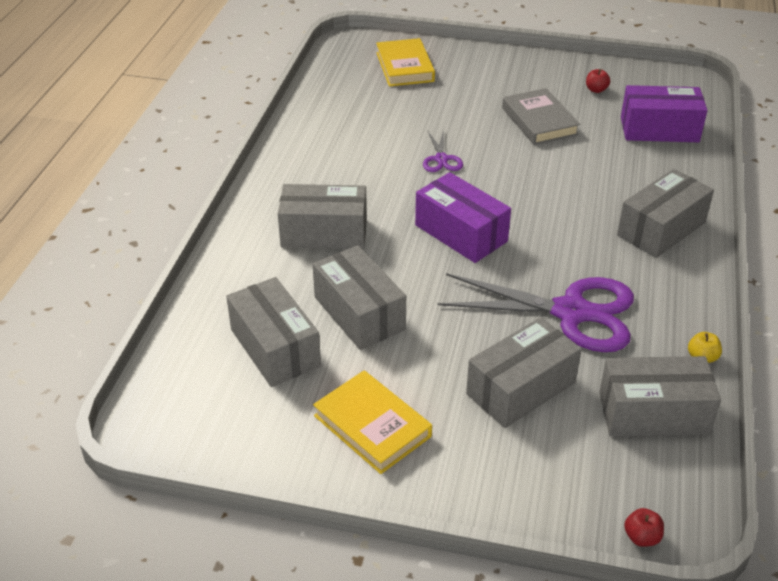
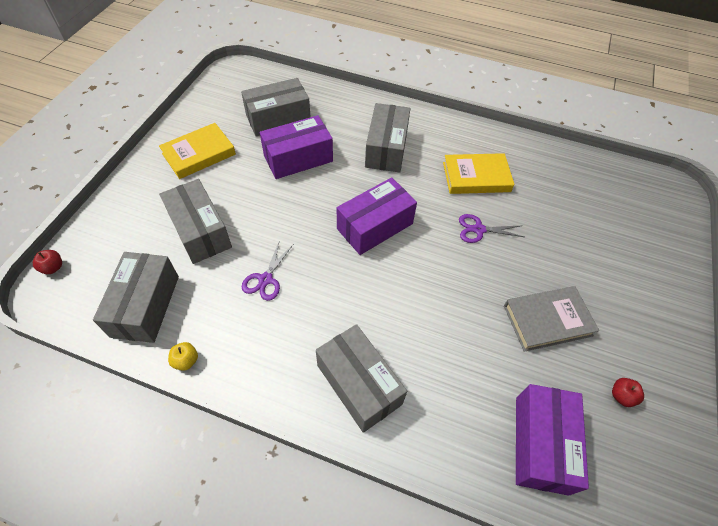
camera: 95 degrees right, 15 degrees up
grey box [313,245,406,350] -> purple box [260,115,333,179]
yellow book [376,38,435,86] -> yellow book moved to [443,153,514,194]
purple scissors [438,273,634,352] -> purple scissors [242,240,293,301], size x0.46

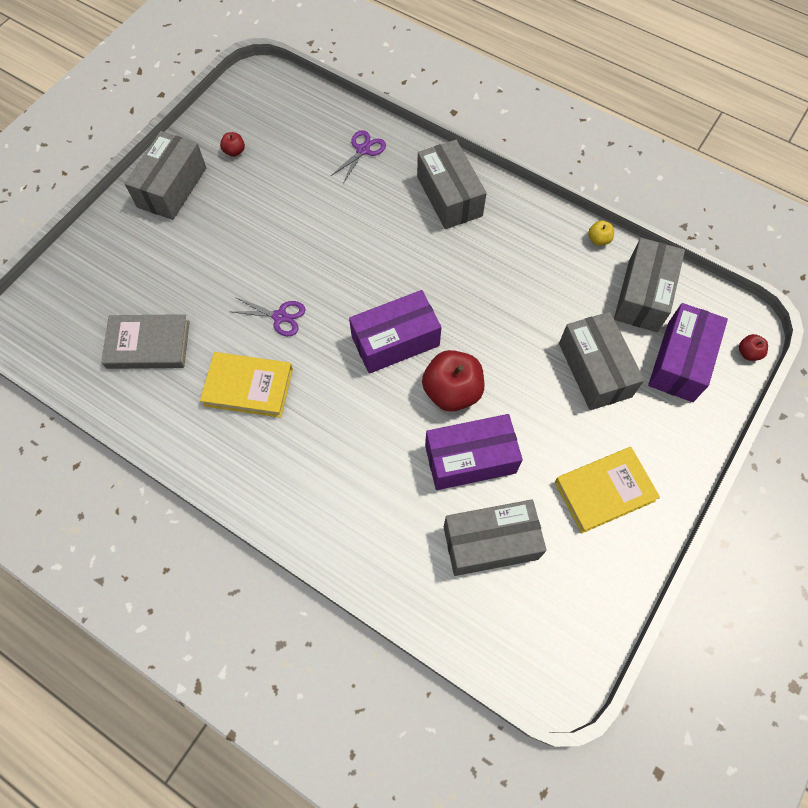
camera: 165 degrees left, 10 degrees up
purple scissors [242,240,293,301] -> purple scissors moved to [331,130,386,184]
grey box [365,103,410,173] -> grey box moved to [125,131,206,220]
grey book [504,286,599,352] -> grey book moved to [101,314,190,369]
purple box [516,384,589,496] -> purple box moved to [648,303,728,402]
none -> red apple [422,350,484,412]

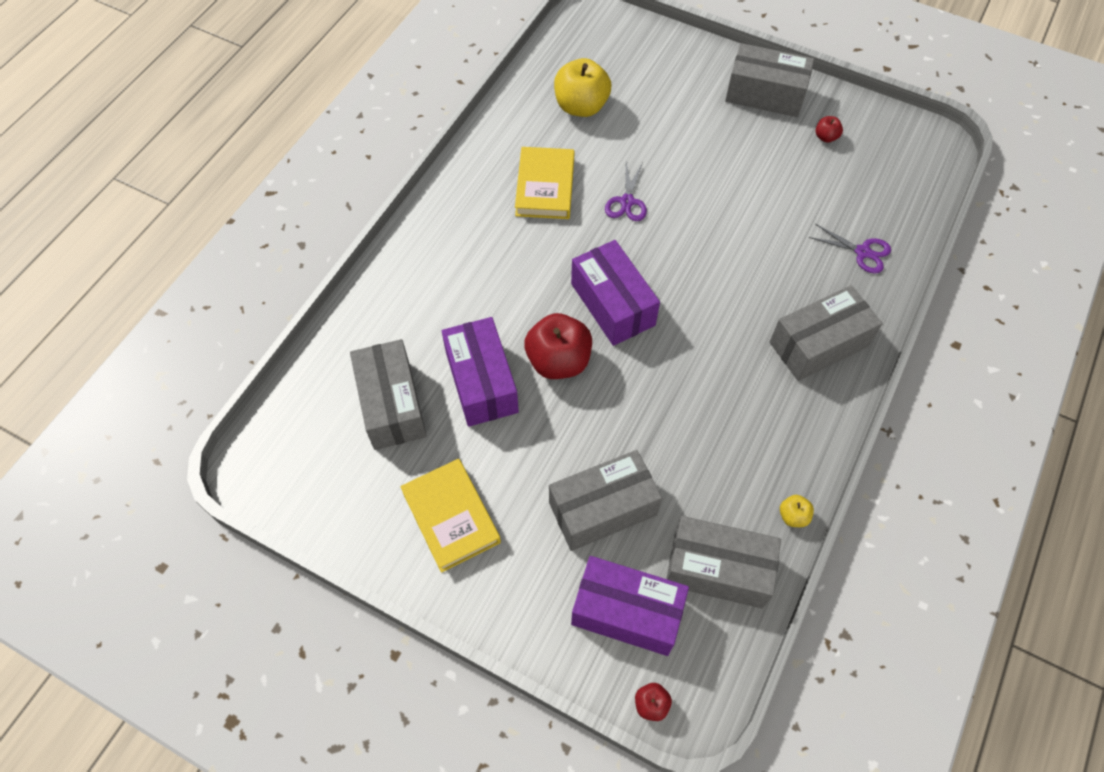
camera: 85 degrees right, 5 degrees down
grey book [101,314,190,369] -> yellow apple [554,58,611,117]

